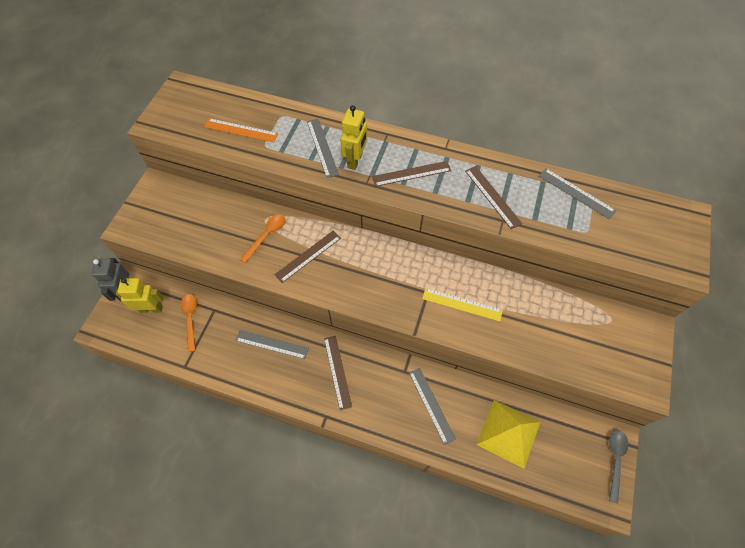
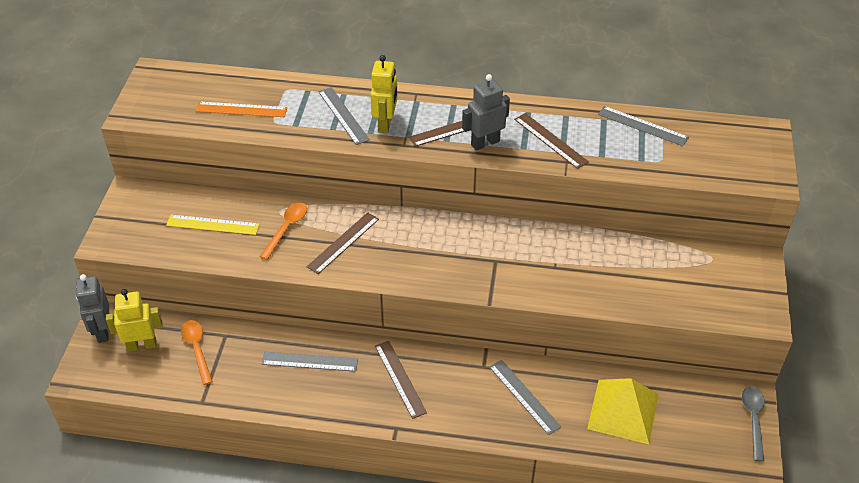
camera: 10 degrees left, 15 degrees down
yellow ruler [422,288,503,321] -> yellow ruler moved to [166,215,260,235]
none -> grey robot [462,74,510,150]

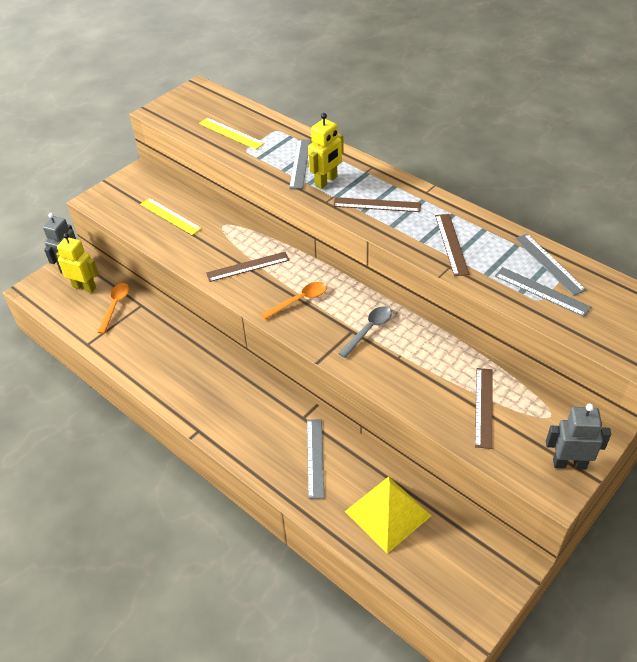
camera: 35 degrees right, 0 degrees up
orange ruler [195,101,287,117] -> yellow ruler [199,118,265,149]
orange spoon [259,202,307,260] -> orange spoon moved to [261,282,327,320]
grey ruler [262,352,358,372] -> grey ruler moved to [495,267,591,317]
brown ruler [375,341,427,419] -> brown ruler moved to [475,368,492,449]
grey robot [462,74,510,150] -> grey robot moved to [546,404,611,469]
grey spoon [742,386,765,462] -> grey spoon moved to [338,306,392,358]

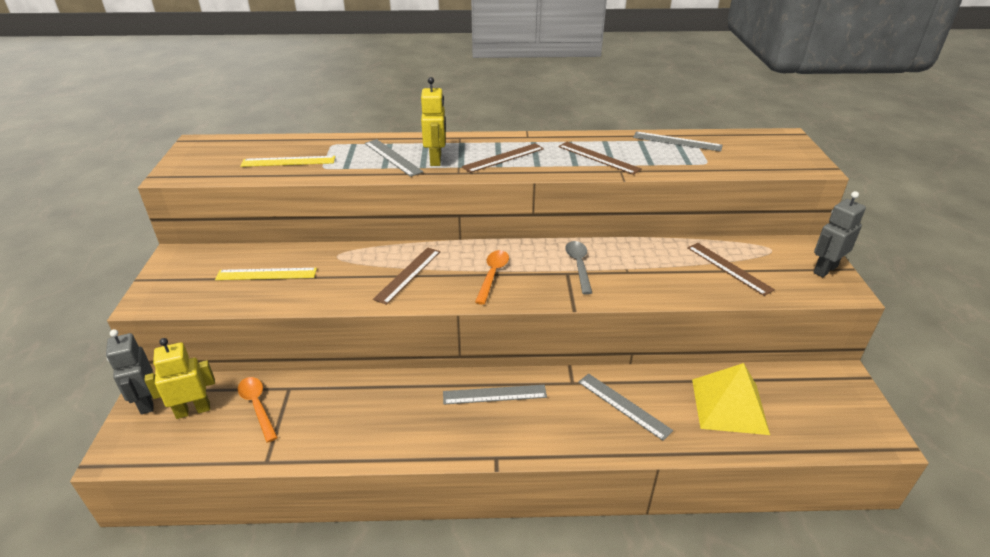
camera: 45 degrees left, 10 degrees down
grey ruler [495,267,591,317] -> grey ruler moved to [443,385,547,404]

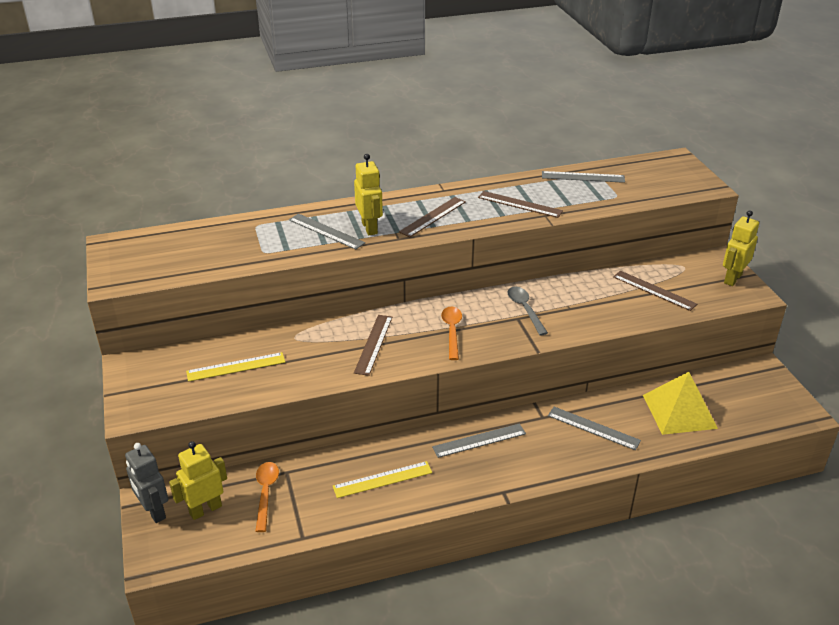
camera: 15 degrees left, 0 degrees up
orange spoon [238,377,278,443] -> orange spoon turned 45 degrees clockwise [255,462,279,532]
yellow ruler [240,156,335,167] -> yellow ruler moved to [333,461,432,498]
grey robot [813,191,866,277] -> yellow robot [723,210,759,286]

